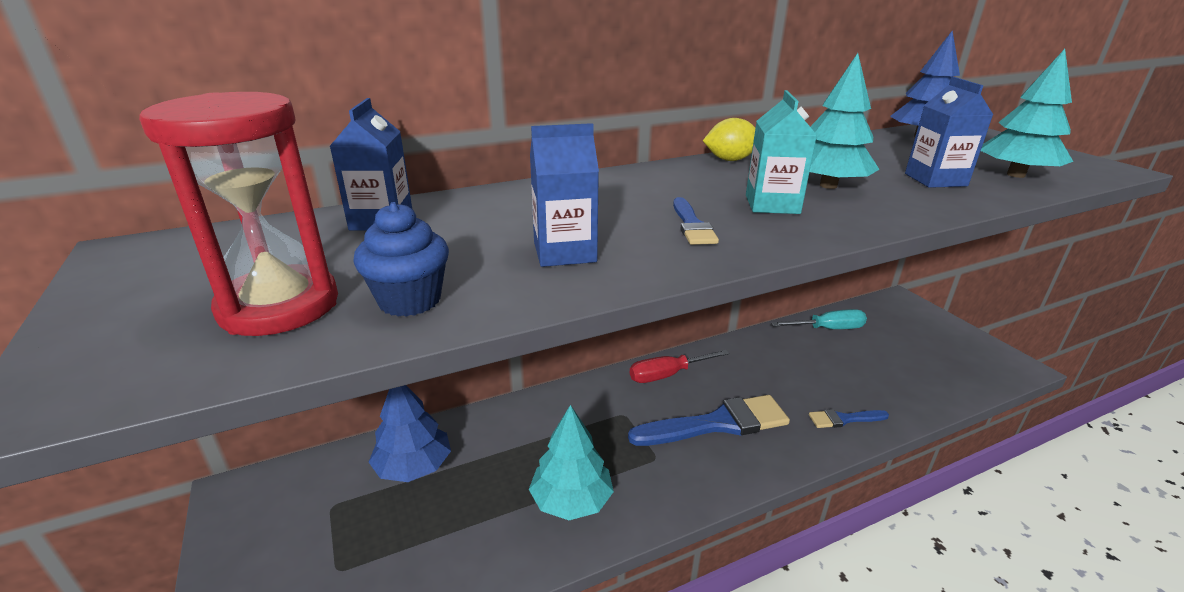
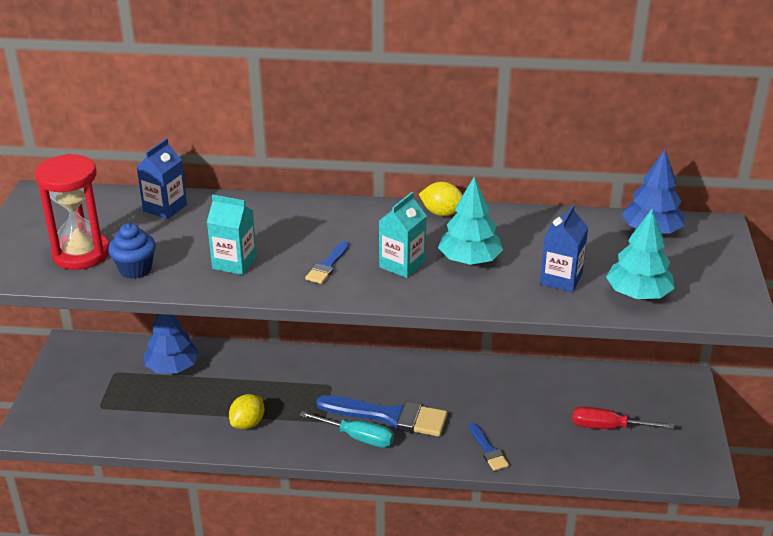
camera: 30 degrees right, 5 degrees up
turquoise tree [529,405,614,520] -> yellow lemon [229,394,264,429]
blue carton [530,123,599,267] -> turquoise carton [207,195,257,275]
red screwdriver [630,350,729,383] -> red screwdriver moved to [573,406,674,429]
turquoise screwdriver [771,309,867,329] -> turquoise screwdriver moved to [299,411,394,448]
blue brush [809,409,889,428] -> blue brush turned 135 degrees counterclockwise [469,423,509,471]

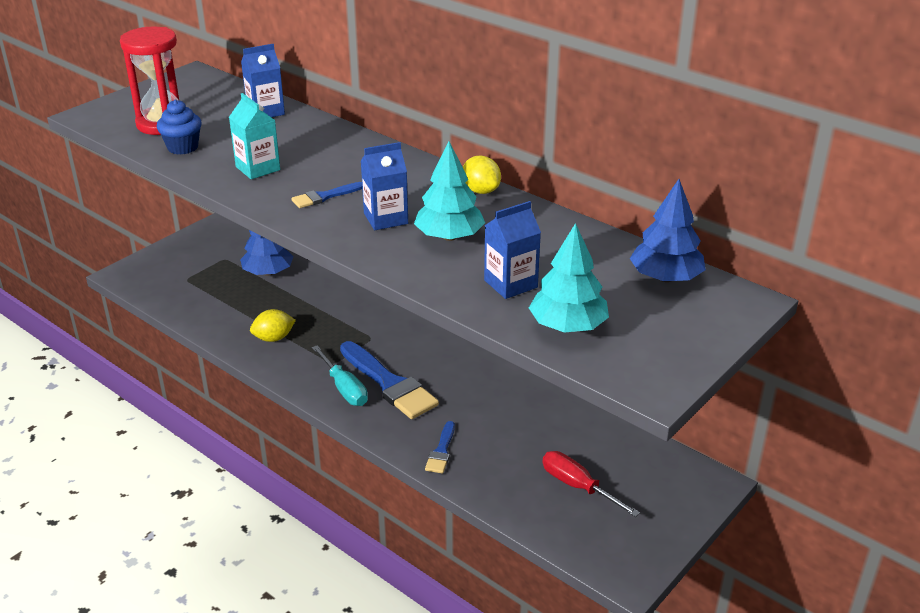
camera: 35 degrees right, 0 degrees up
turquoise carton [379,192,427,278] -> blue carton [361,142,408,230]

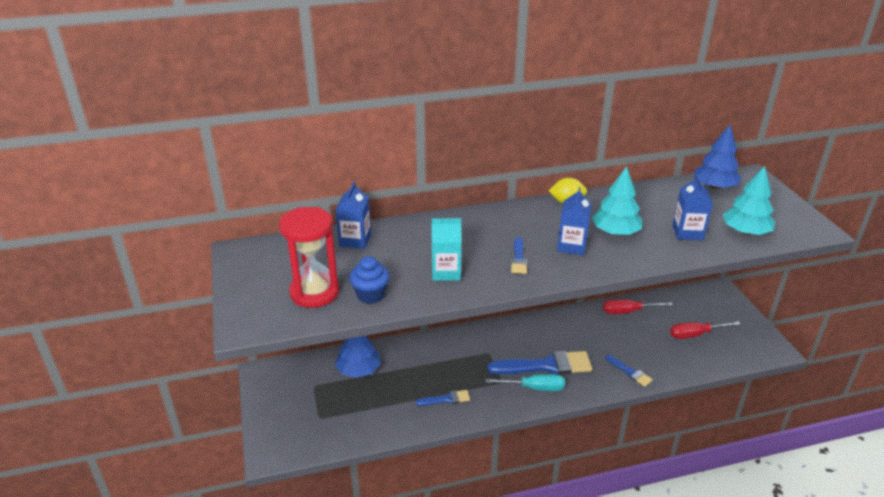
camera: 55 degrees left, 0 degrees up
yellow lemon [250,309,296,342] -> blue brush [416,390,470,406]
none -> red screwdriver [603,299,673,314]

